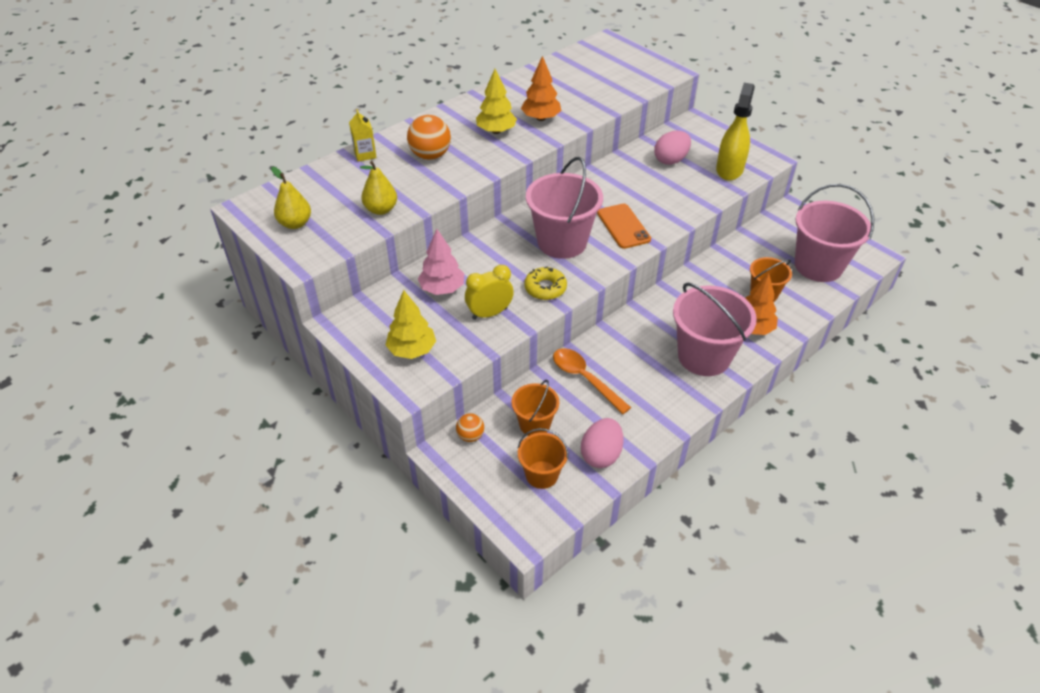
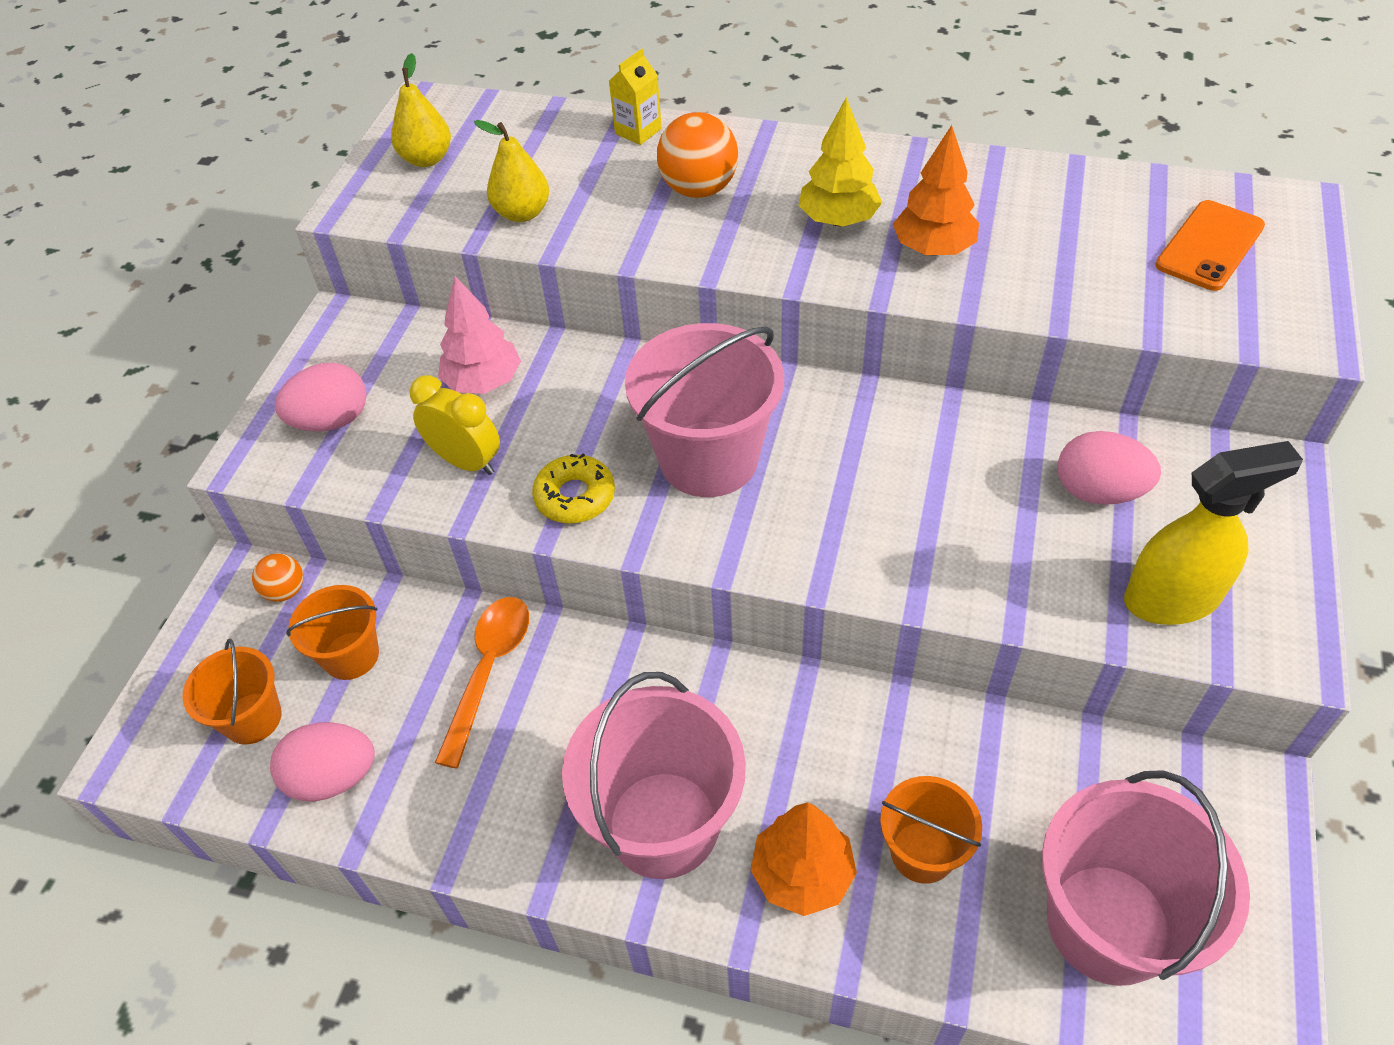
camera: 60 degrees right, 5 degrees up
yellow tree [385,290,436,359] -> pink egg [275,363,367,431]
orange phone [597,204,651,249] -> orange phone moved to [1155,200,1265,291]

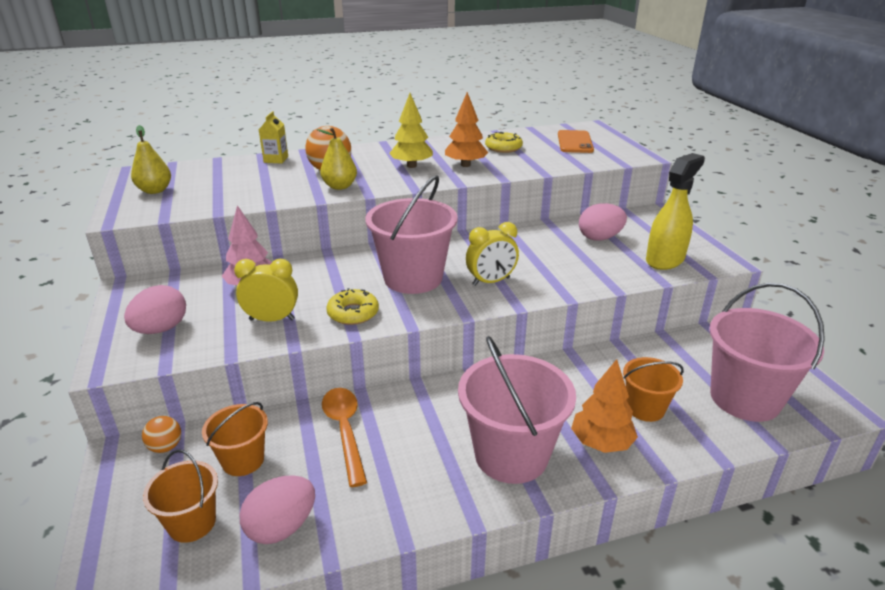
camera: 35 degrees left, 20 degrees down
yellow pear [474,120,549,222] -> yellow pear moved to [317,128,357,190]
none -> yellow clock [466,222,519,286]
none -> yellow donut [485,132,523,153]

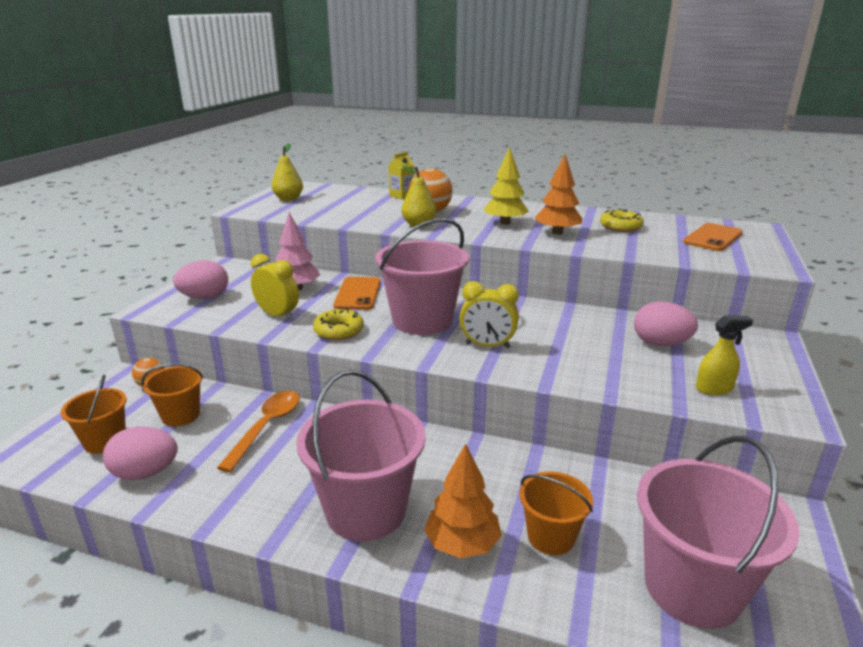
camera: 35 degrees right, 5 degrees down
yellow spray bottle [646,153,705,270] -> yellow spray bottle [696,315,753,395], size x0.58
none -> orange phone [333,277,381,310]

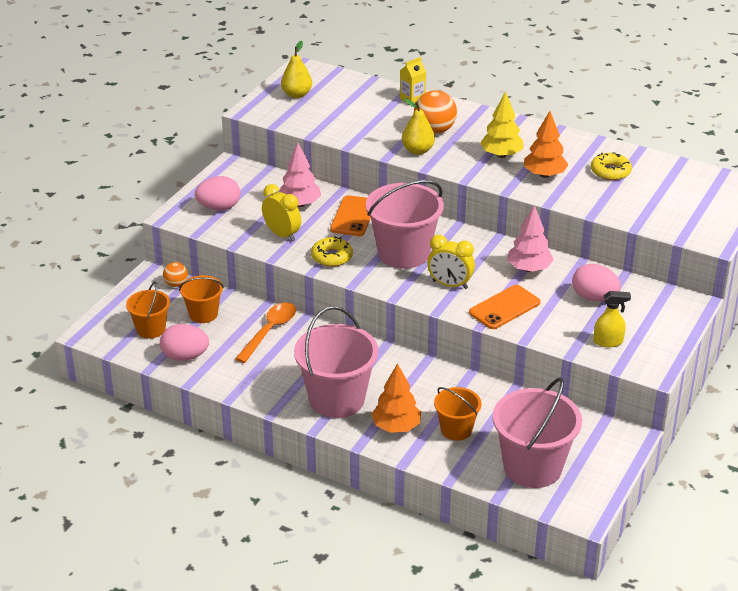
camera: 10 degrees right, 10 degrees up
orange phone [683,223,743,251] -> orange phone moved to [469,285,540,329]
none -> pink tree [507,205,554,272]

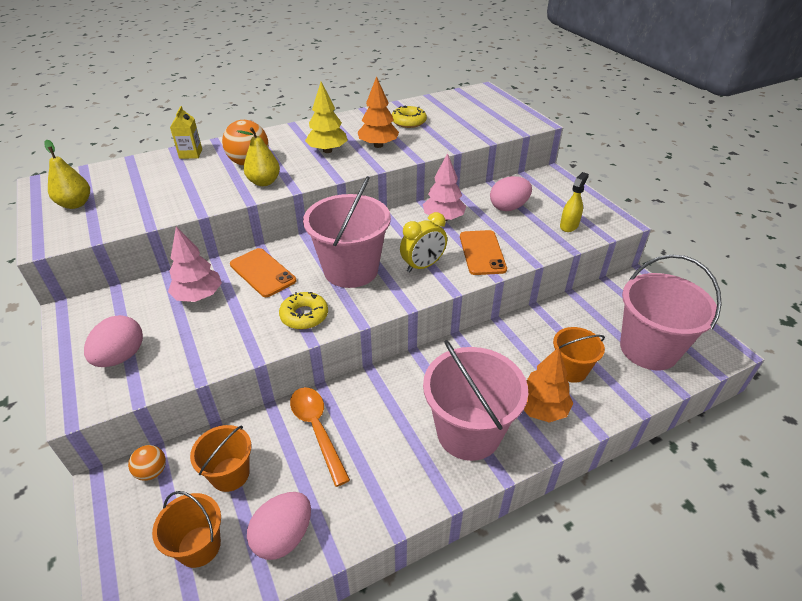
camera: 55 degrees left, 5 degrees up
yellow clock [262,184,301,242] -> none

